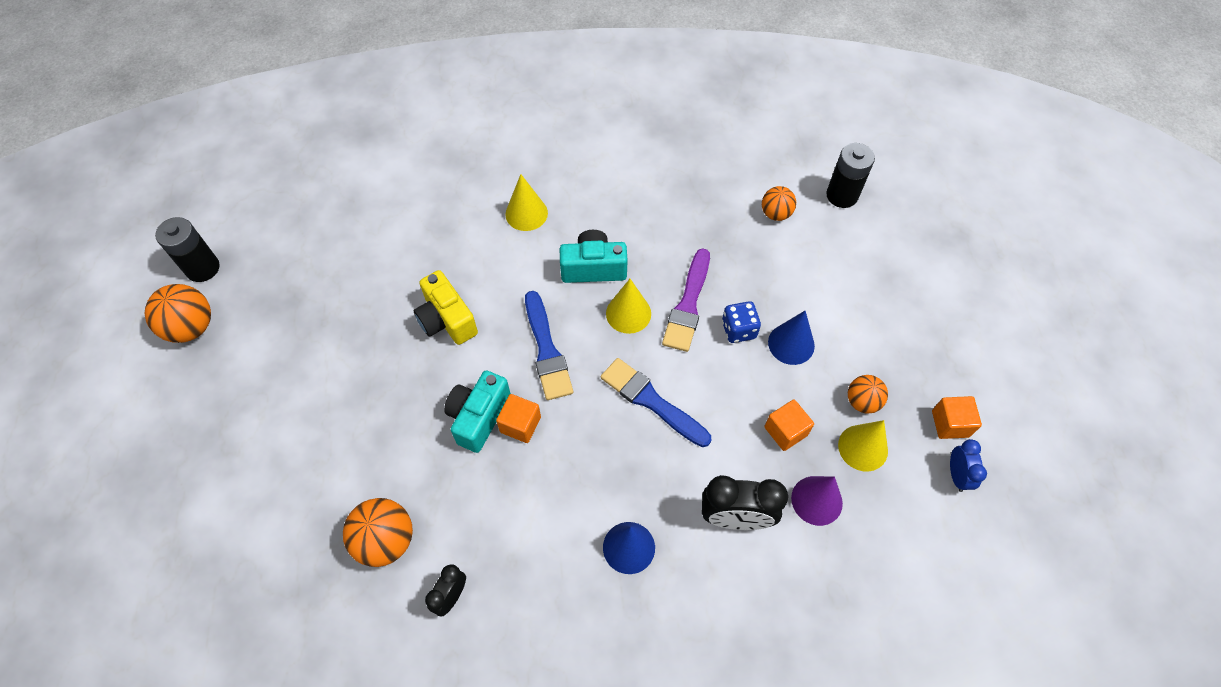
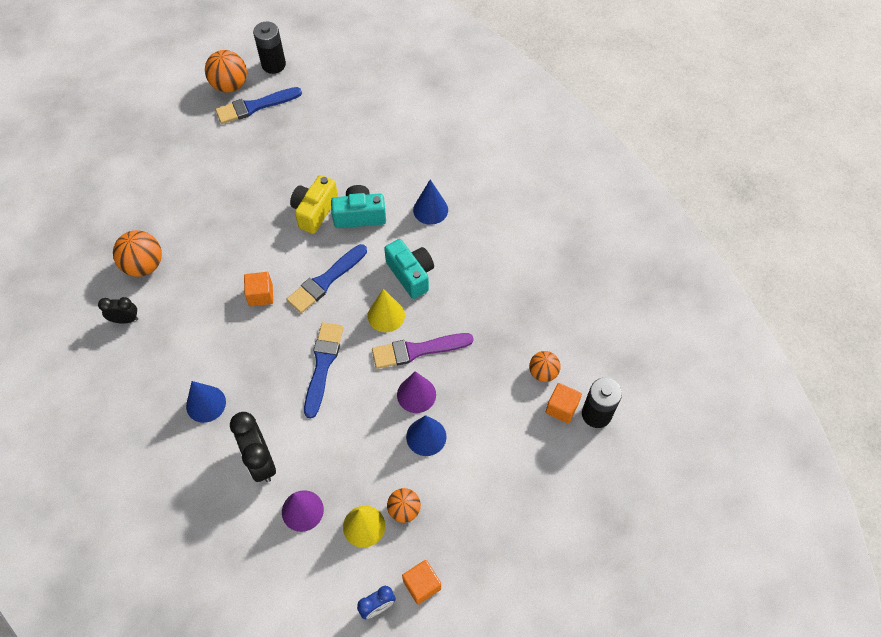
camera: 60 degrees right, 0 degrees up
turquoise camera [444,371,511,453] -> turquoise camera moved to [331,185,386,228]
yellow cone [505,174,548,231] -> blue cone [413,179,448,225]
blue dice [722,301,761,343] -> purple cone [397,371,436,413]
orange cube [764,400,814,451] -> orange cube moved to [546,383,582,424]
none -> blue brush [215,87,302,124]

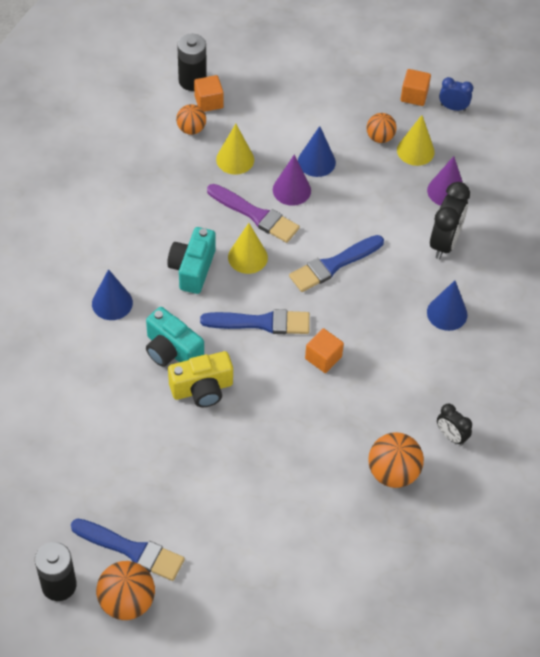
camera: 135 degrees left, 5 degrees down
none -> yellow cone [216,124,254,175]

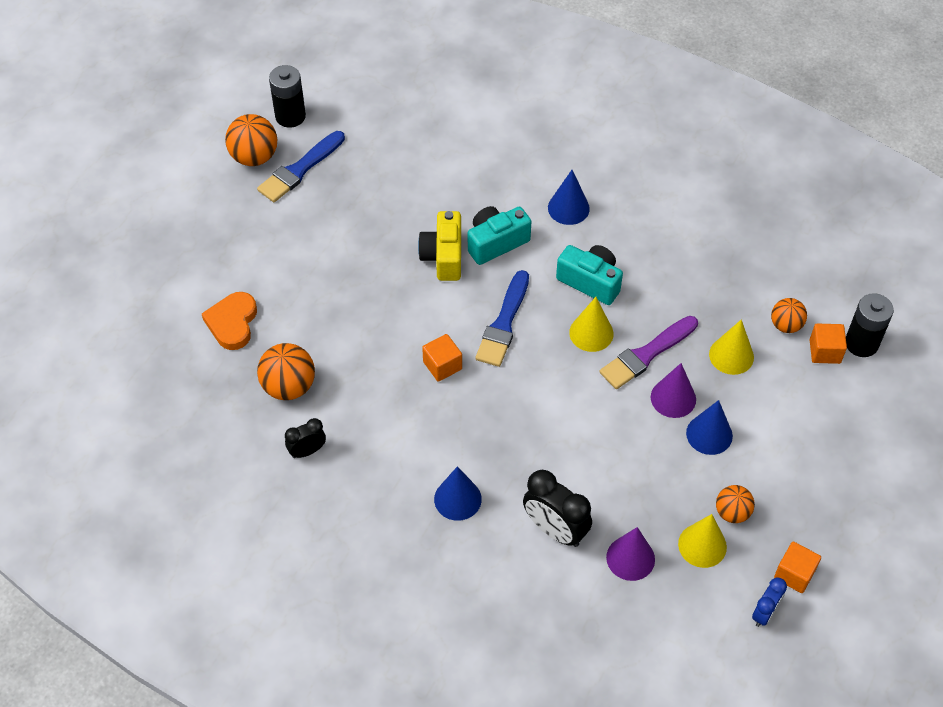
camera: 110 degrees right, 0 degrees up
blue brush [289,235,384,292] -> none
none -> orange heart [202,292,257,350]

